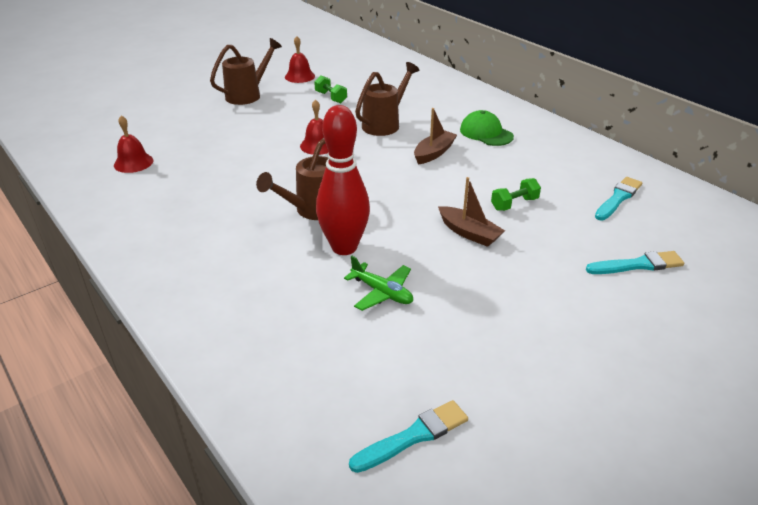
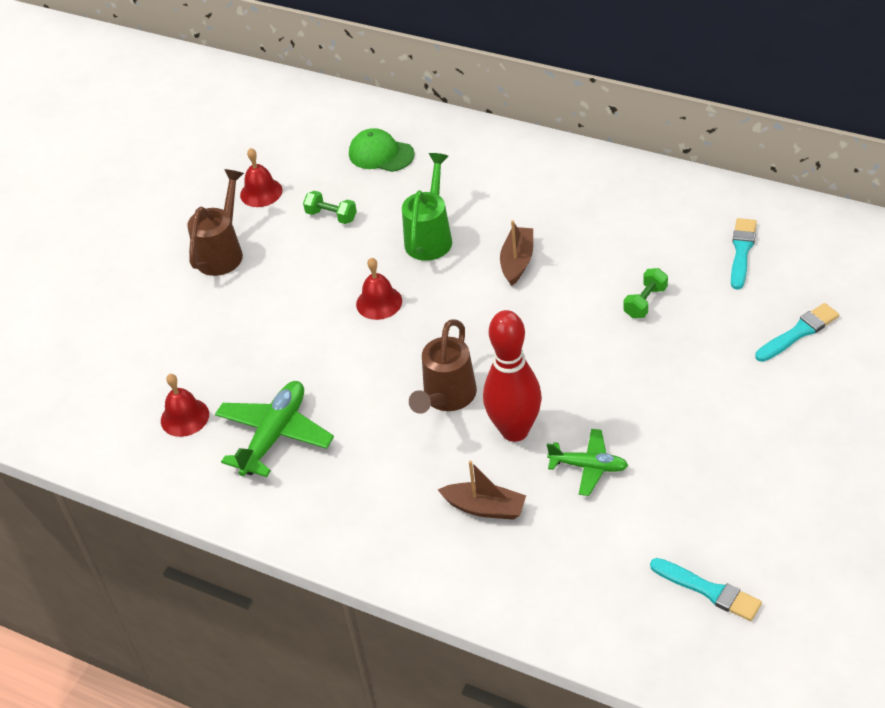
camera: 20 degrees left, 10 degrees up
turquoise brush [349,400,468,473] -> turquoise brush turned 90 degrees clockwise [650,558,762,621]
brown watering can [355,62,419,136] -> green watering can [402,153,452,261]
brown boat [438,177,505,247] -> brown boat moved to [438,461,526,520]
green cap [460,110,514,146] -> green cap moved to [349,128,415,172]
none -> green plane [215,381,334,477]

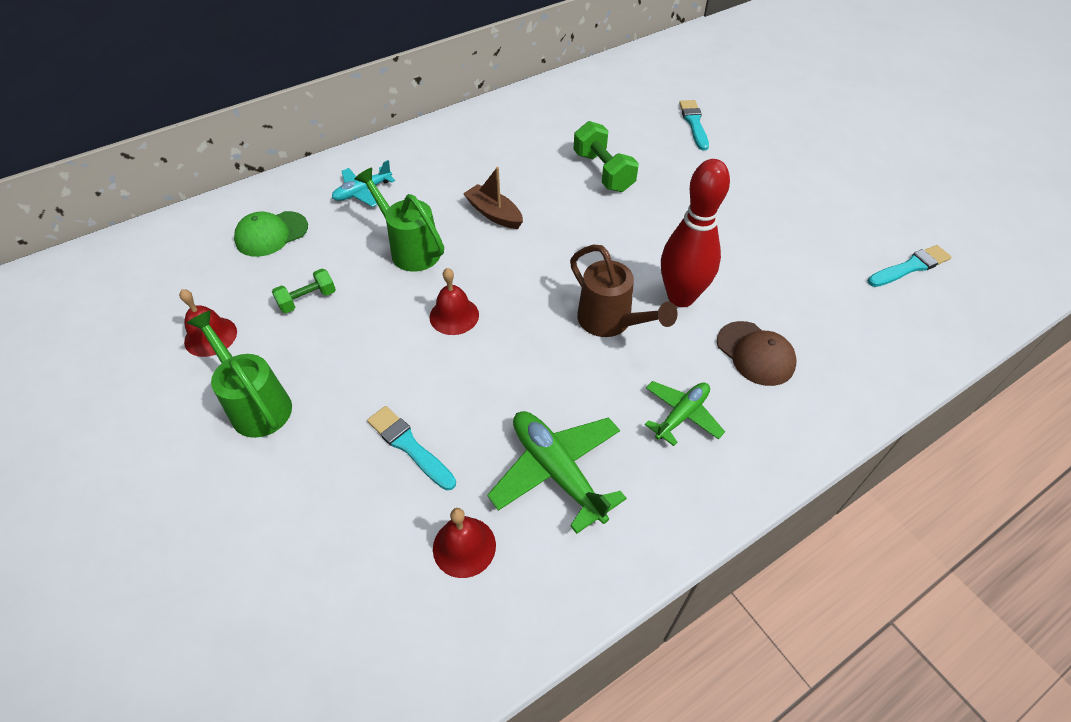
camera: 65 degrees left, 5 degrees up
brown watering can [187,169,244,276] -> green watering can [187,311,292,438]
brown boat [438,461,526,520] -> brown cap [717,321,797,386]
green plane [547,429,628,496] -> green plane moved to [645,381,725,446]
green dumbbell [624,268,668,318] -> green dumbbell [573,121,639,192], size x1.62
turquoise brush [731,218,757,290] -> turquoise brush moved to [367,406,456,490]
none -> turquoise plane [332,160,395,207]

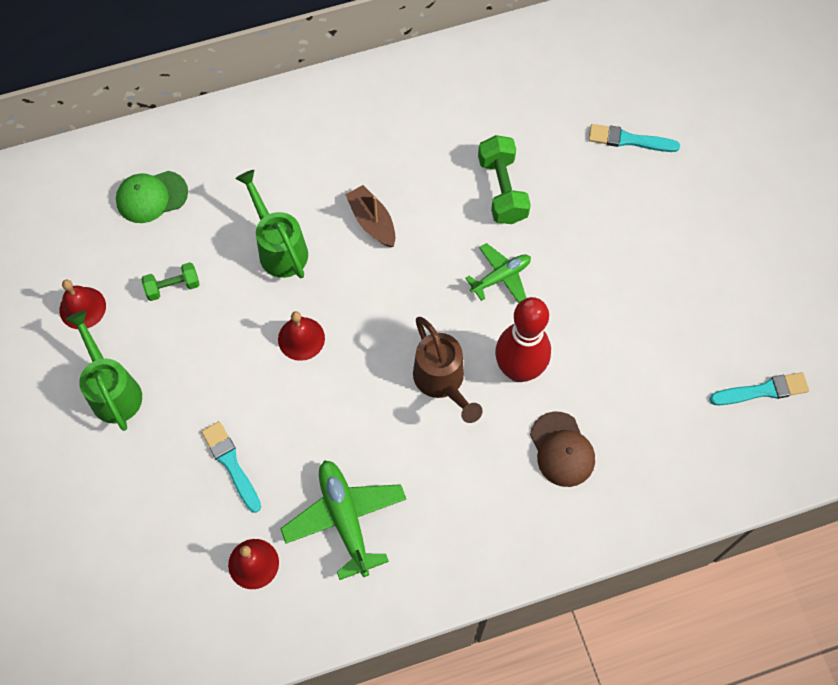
camera: 15 degrees right, 15 degrees up
turquoise plane [332,160,395,207] -> none
green plane [645,381,725,446] -> green plane moved to [466,243,531,303]
turquoise brush [679,100,709,150] -> turquoise brush turned 90 degrees counterclockwise [588,124,680,152]

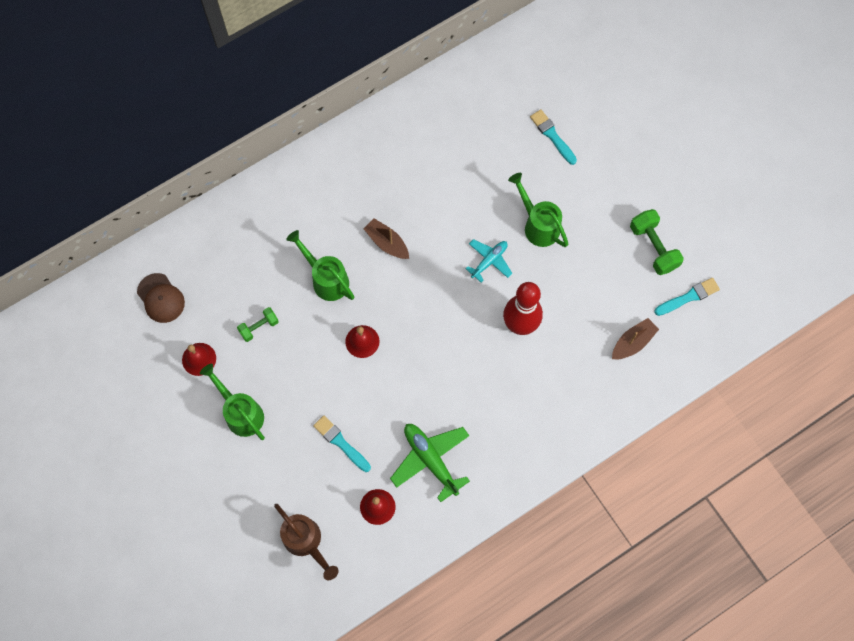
camera: 15 degrees left, 5 degrees up
green cap [116,171,188,223] -> none
brown watering can [413,317,483,423] -> brown watering can moved to [274,504,339,580]
green plane [466,243,531,303] -> turquoise plane [466,239,512,282]
green dumbbell [478,135,531,224] -> green dumbbell moved to [630,209,684,275]
brown cap [530,411,595,487] -> brown cap moved to [137,273,185,323]
turquoise brush [588,124,680,152] -> turquoise brush turned 60 degrees clockwise [530,109,577,165]
none -> green watering can [508,173,568,247]
none -> brown boat [612,318,659,359]

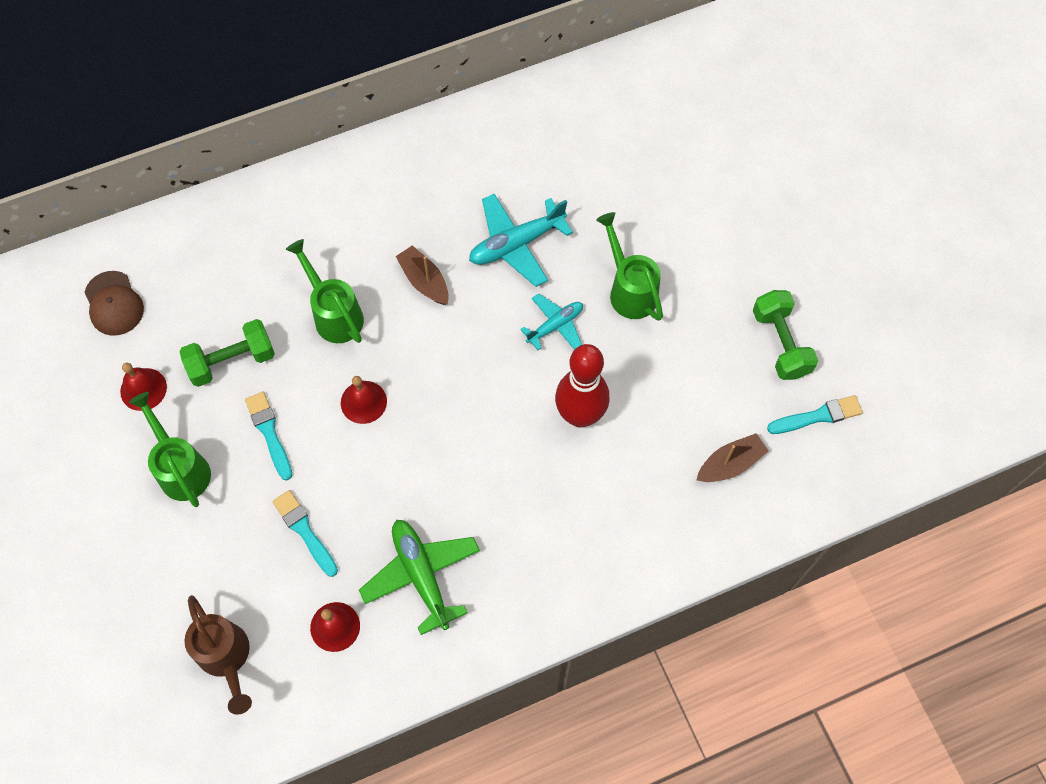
camera: 10 degrees right, 5 degrees down
green dumbbell [237,307,279,342] -> green dumbbell [179,319,275,387], size x1.62
turquoise brush [530,109,577,165] -> turquoise brush moved to [245,392,292,481]
none -> turquoise plane [469,194,573,287]

